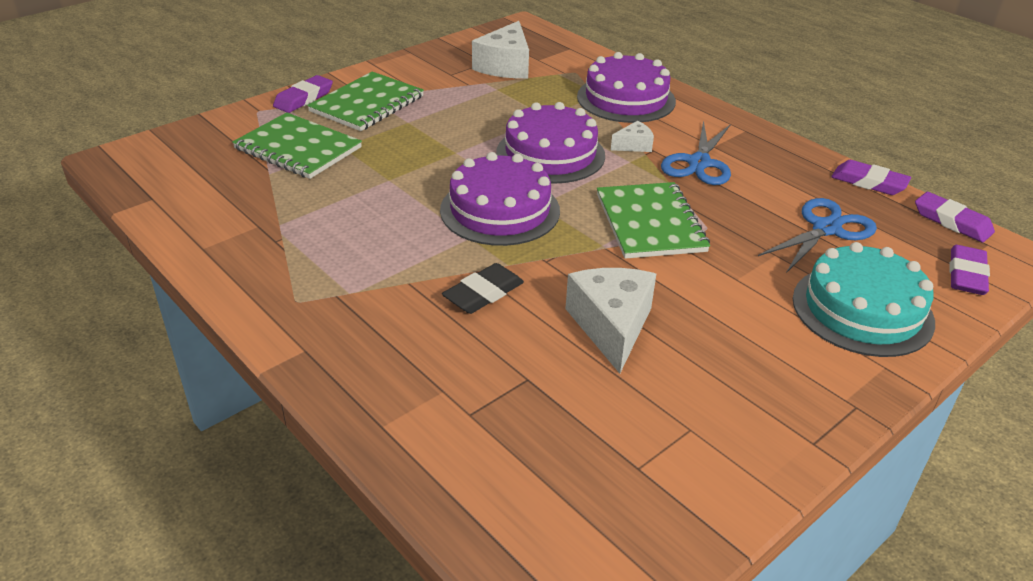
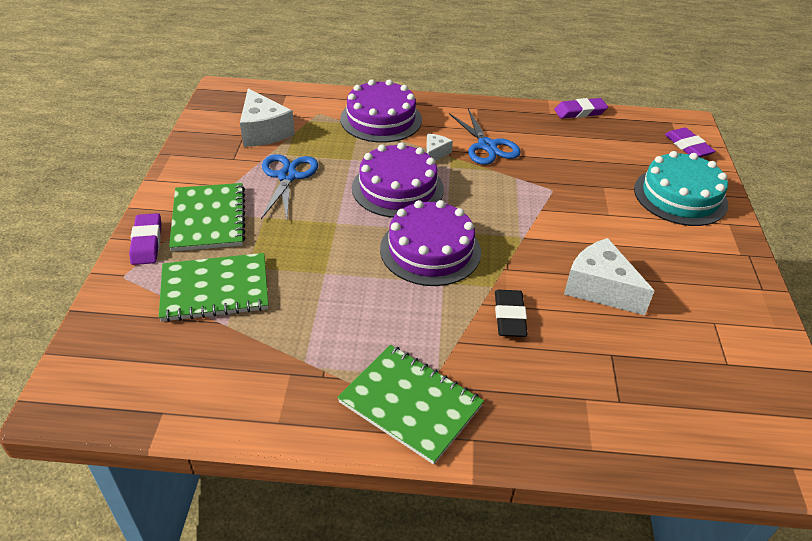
camera: 45 degrees left, 5 degrees up
green notebook [597,182,710,259] -> green notebook moved to [337,345,484,465]
blue scissors [758,198,877,273] -> blue scissors moved to [261,154,318,220]
purple eraser [915,192,995,242] -> none

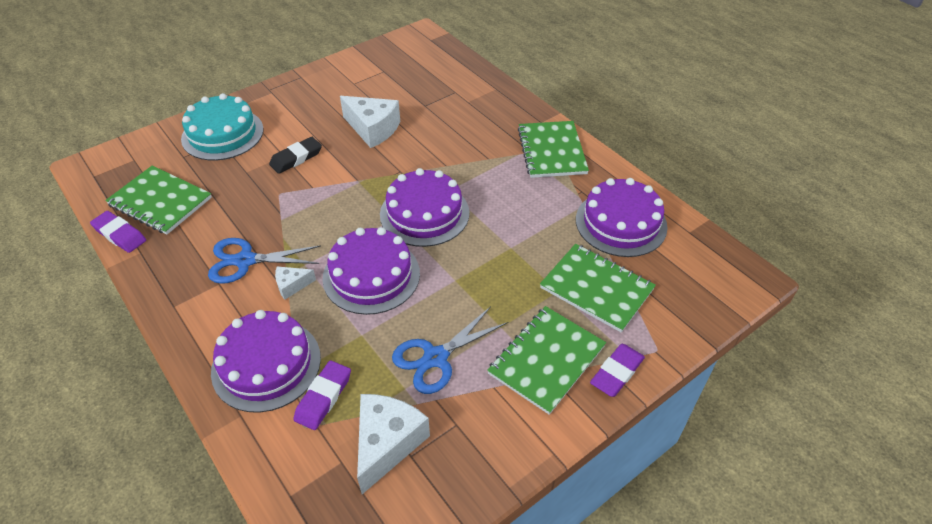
camera: 130 degrees left, 5 degrees up
blue scissors [449,109,521,165] -> blue scissors turned 120 degrees counterclockwise [208,238,321,284]
black eraser [495,290,528,337] -> black eraser moved to [269,137,322,174]
white cheese [564,238,654,315] -> white cheese turned 60 degrees counterclockwise [340,96,400,148]
purple eraser [665,128,716,157] -> purple eraser moved to [294,360,351,430]
none -> green notebook [105,165,212,234]
none -> purple cake [576,178,668,257]

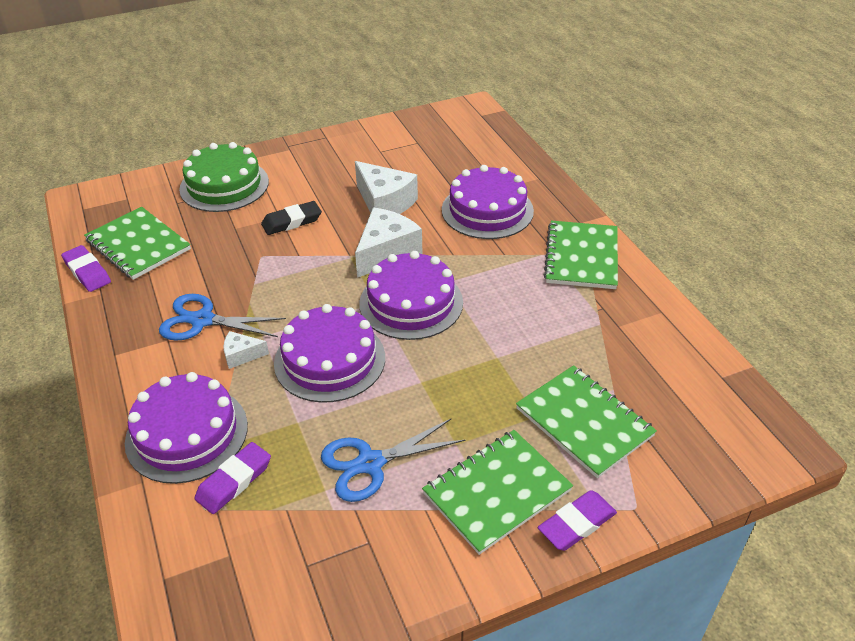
camera: 15 degrees right, 5 degrees down
turquoise cake [181,93,263,161] -> green cake [179,142,269,212]
white cheese [357,394,430,494] -> white cheese moved to [355,208,422,278]
purple cake [576,178,668,257] -> purple cake moved to [442,165,534,239]

